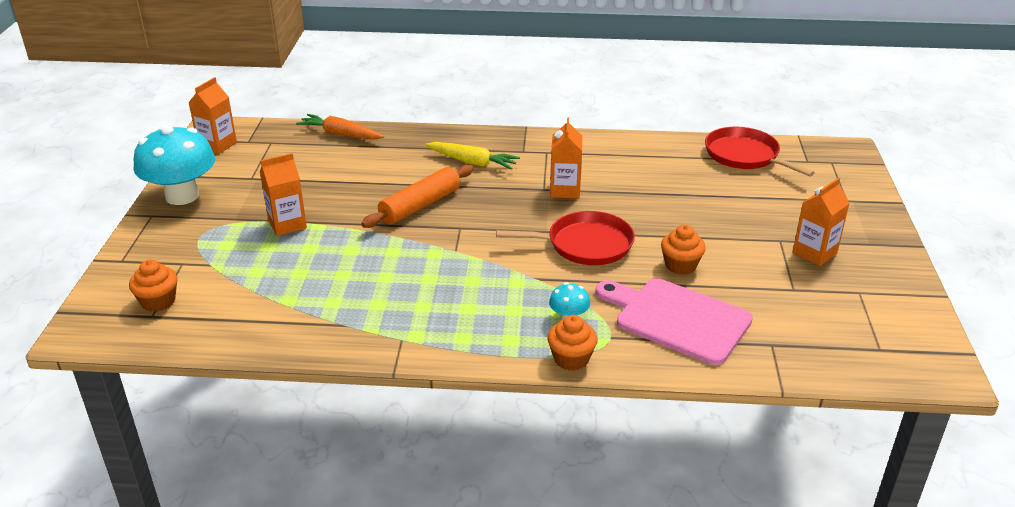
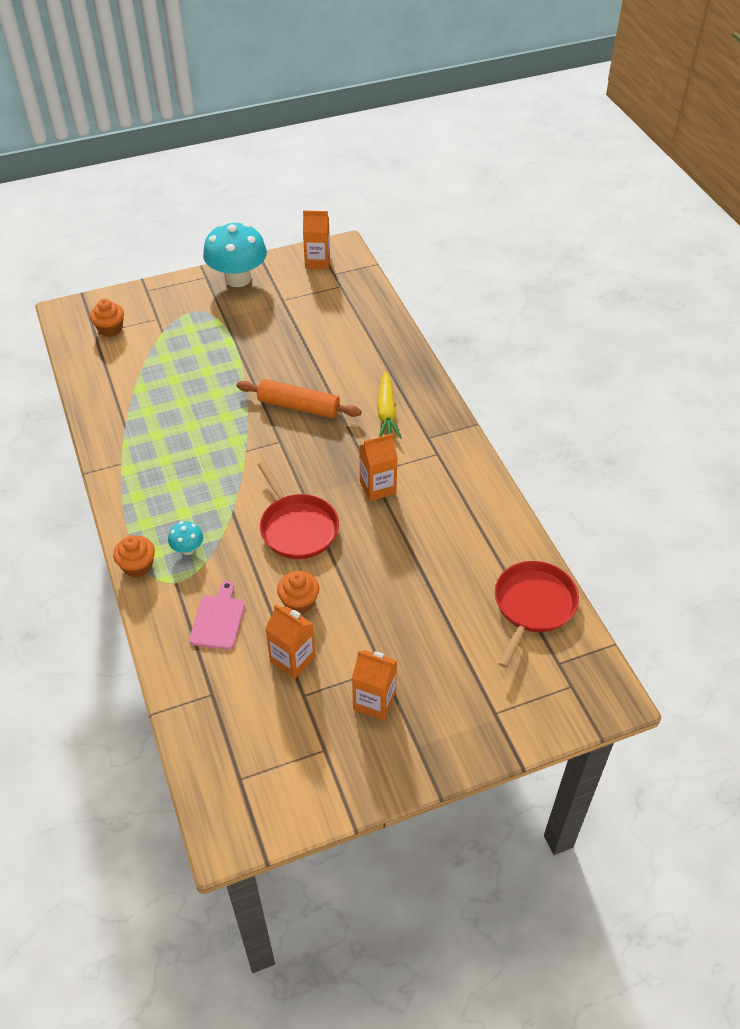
camera: 65 degrees right, 15 degrees up
orange carton [260,153,307,236] -> orange carton moved to [265,604,315,679]
orange carrot [296,114,384,140] -> none
pink cutting board [595,278,753,365] -> pink cutting board [189,581,245,650], size x0.57

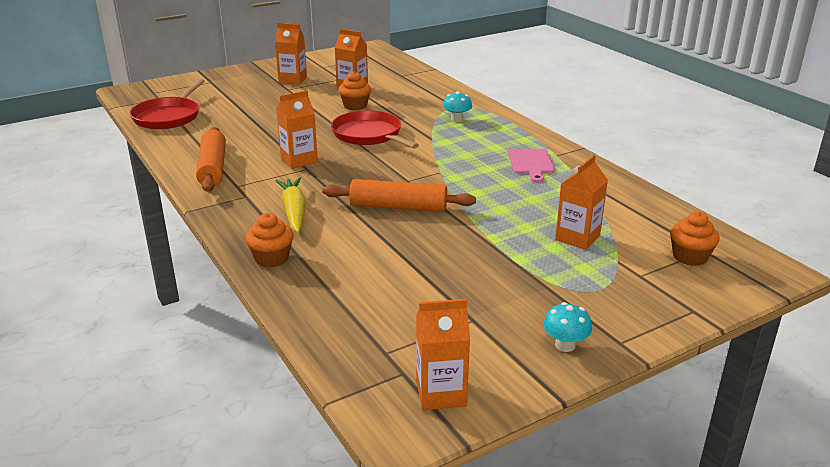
camera: 170 degrees right, 20 degrees down
orange cupcake [113,535,155,578] -> orange cupcake moved to [245,213,294,267]
pink cutting board [189,581,245,650] -> pink cutting board moved to [508,149,555,183]
turquoise mushroom [203,222,267,287] -> turquoise mushroom [543,302,592,352], size x0.44
none -> orange rolling pin [196,127,226,192]
none -> orange carton [555,155,608,250]

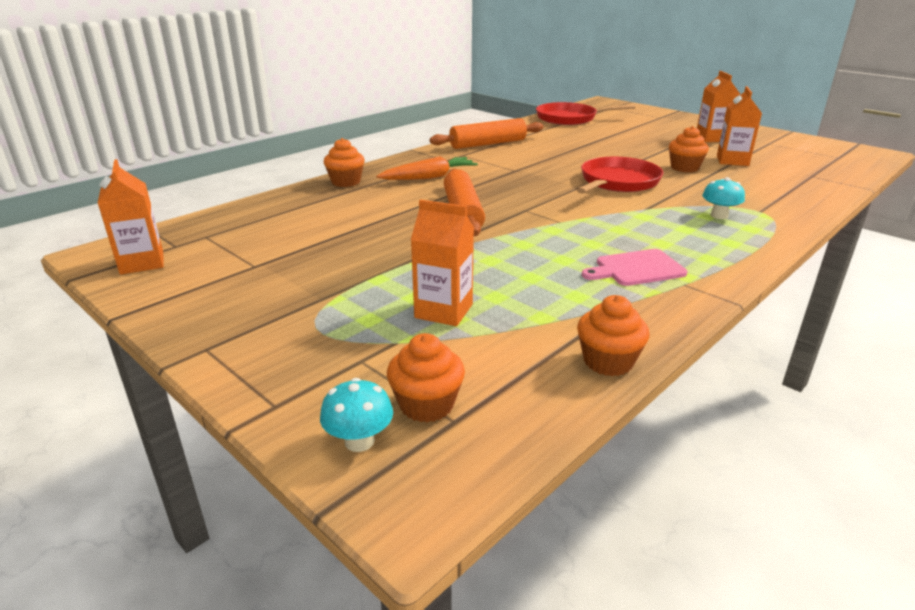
camera: 75 degrees right, 0 degrees up
yellow carrot [275,177,306,233] -> orange carrot [376,156,478,180]
orange carton [276,90,318,169] -> none
turquoise mushroom [543,302,592,352] -> turquoise mushroom moved to [320,378,393,452]
none -> orange cupcake [577,295,649,376]

